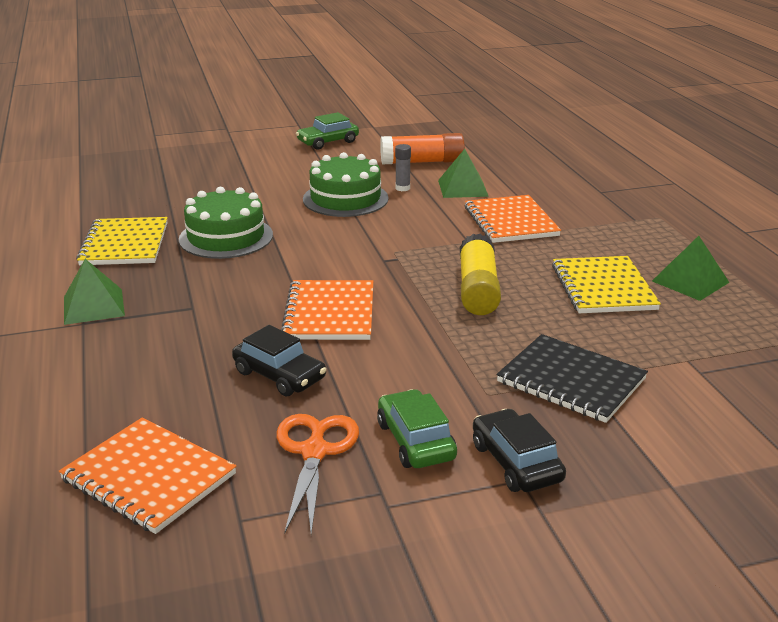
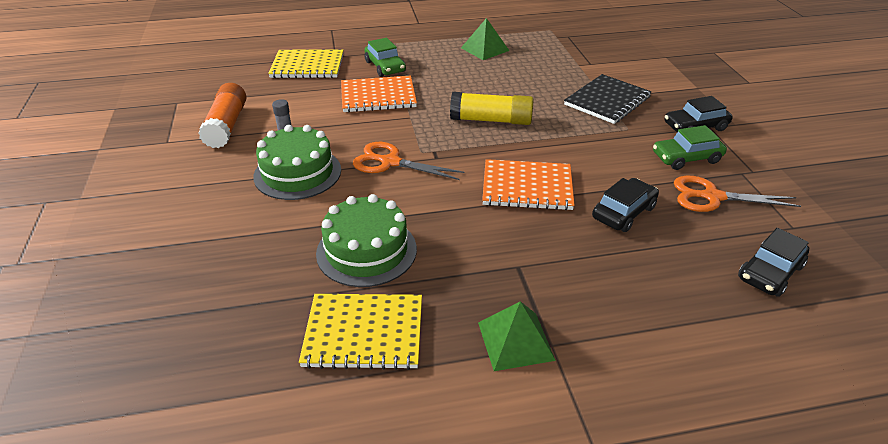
camera: 85 degrees left, 10 degrees up
orange notebook [59,417,236,534] -> black car [738,228,809,297]
green car [296,112,359,150] -> green car moved to [365,38,406,77]
green pyramid [438,149,489,198] -> none
yellow notebook [552,256,661,313] -> yellow notebook moved to [268,50,343,78]
none -> orange scissors [353,142,464,180]

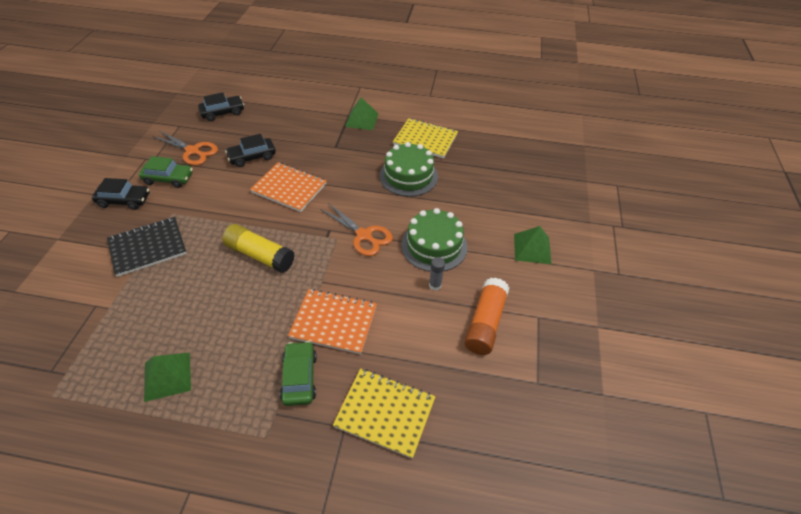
camera: 160 degrees left, 10 degrees up
none -> green pyramid [514,226,552,264]

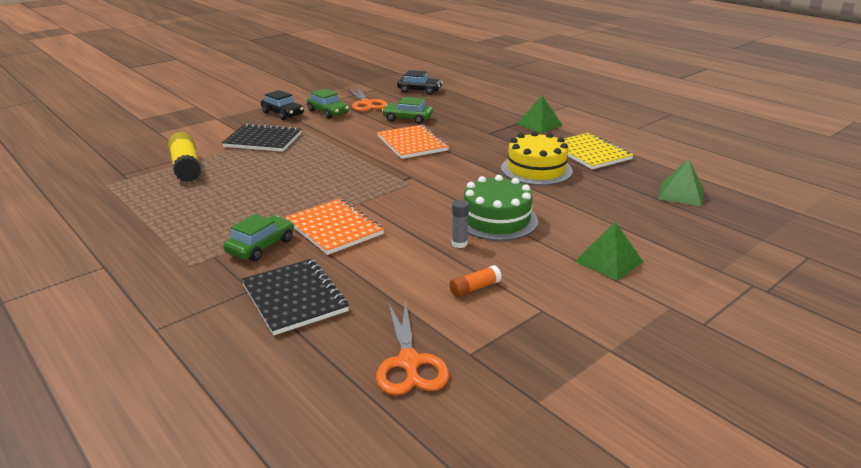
camera: 40 degrees right, 20 degrees down
green pyramid [144,353,191,402] -> green pyramid moved to [658,159,704,206]
yellow glue stick [223,224,295,273] -> yellow glue stick moved to [168,132,201,182]
black car [225,134,276,167] -> green car [382,97,433,124]
orange scissors [320,203,393,256] -> orange scissors moved to [376,299,449,395]
yellow notebook [333,368,436,459] -> black notebook [241,259,349,336]
green cake [380,142,438,197] -> yellow cake [501,131,573,185]
orange glue stick [464,278,509,355] -> orange glue stick [450,265,502,297], size x0.51

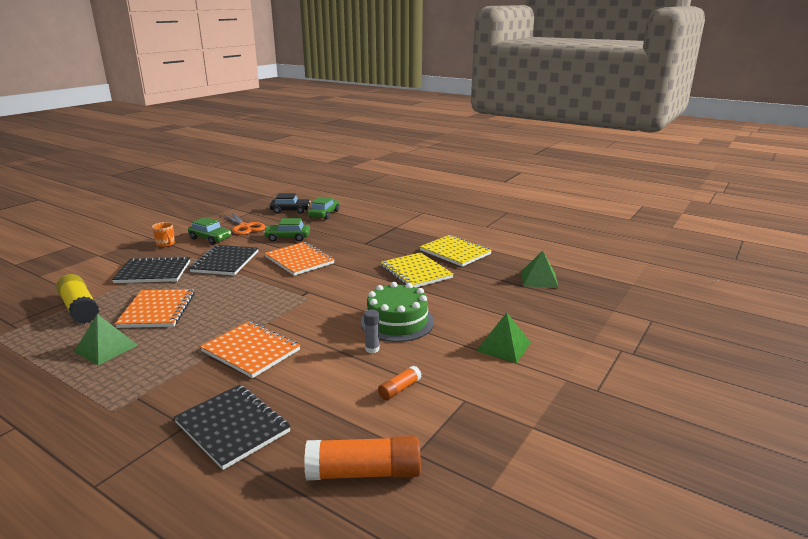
camera: 15 degrees left, 5 degrees down
green car [223,214,294,261] -> green car moved to [308,197,339,220]
black car [261,90,304,120] -> orange mug [152,222,175,247]
orange scissors [376,299,449,395] -> orange glue stick [304,436,421,480]
yellow cake [501,131,573,185] -> yellow notebook [381,252,453,288]
green pyramid [517,96,562,133] -> green pyramid moved to [74,314,138,365]
none -> orange notebook [115,289,195,328]
none -> black notebook [189,245,259,275]

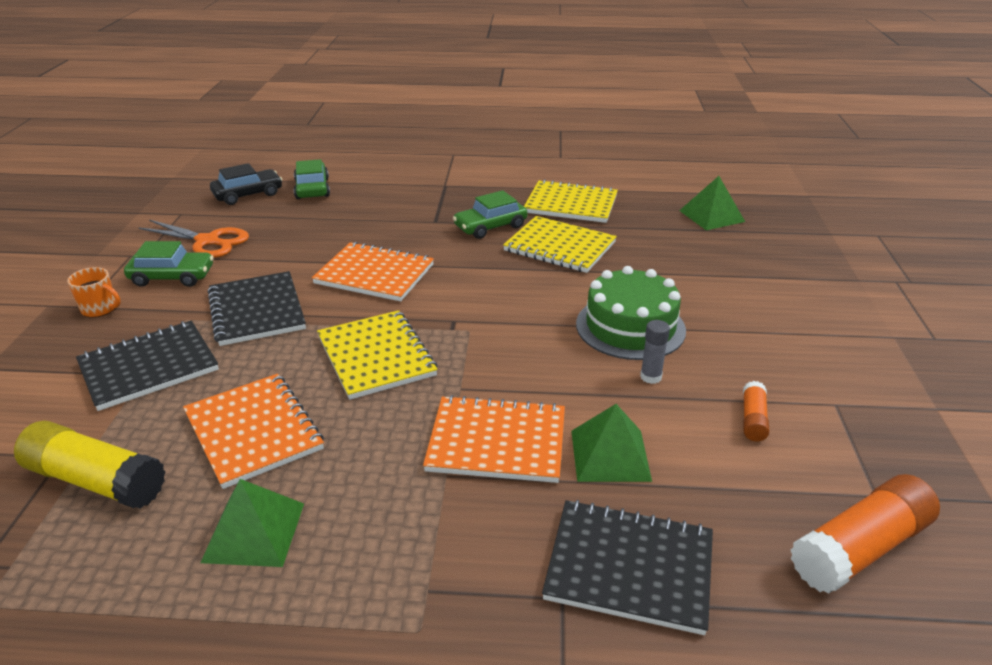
camera: 30 degrees left, 10 degrees up
green car [263,218,310,242] -> green car moved to [453,190,528,239]
green pyramid [476,313,531,363] -> green pyramid moved to [571,404,652,482]
none -> yellow notebook [317,310,438,400]

